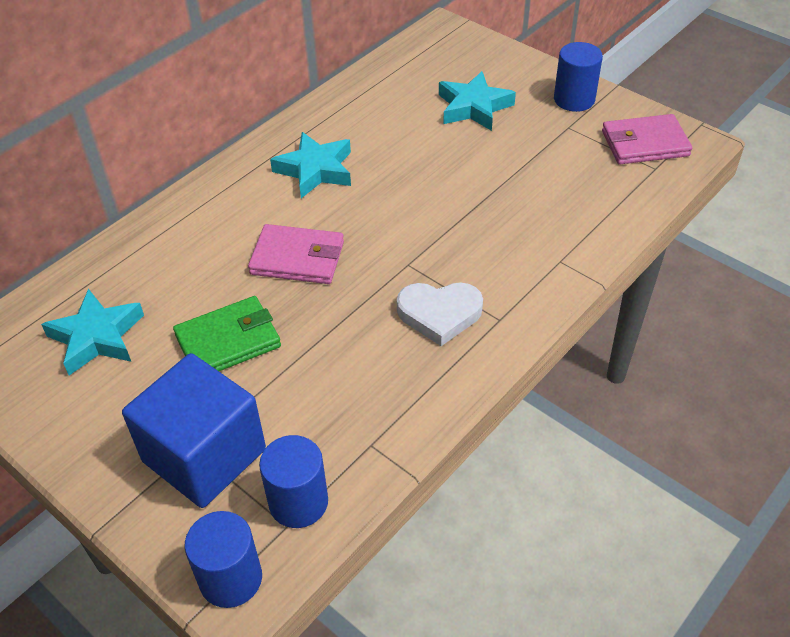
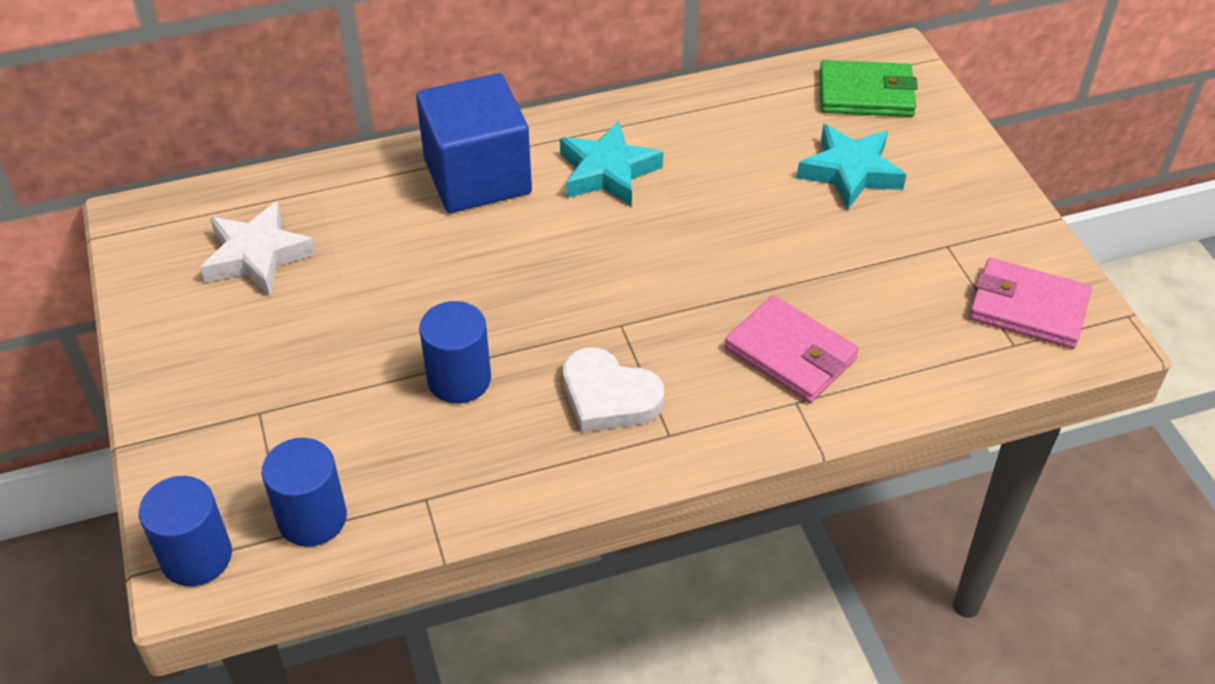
camera: 30 degrees right, 0 degrees up
turquoise star [41,289,144,375] -> white star [200,201,316,296]
blue cube [122,353,266,508] -> blue cube moved to [416,73,532,213]
green wallet [173,296,281,371] -> green wallet moved to [820,60,918,117]
pink wallet [248,224,344,284] -> pink wallet moved to [725,295,859,403]
blue cylinder [554,42,603,112] -> blue cylinder moved to [419,301,491,404]

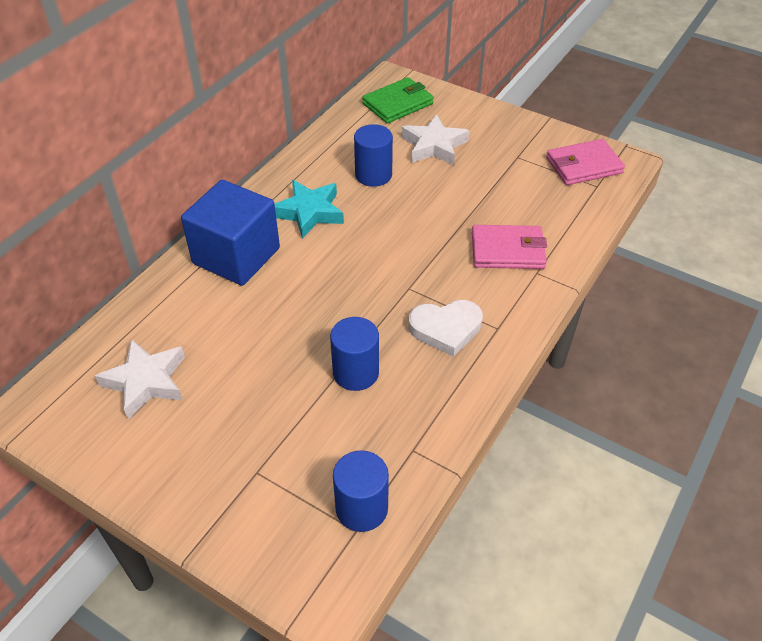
camera: 40 degrees left, 0 degrees up
blue cylinder [139,476,232,586] -> blue cylinder moved to [354,124,393,187]
turquoise star [797,124,907,210] -> white star [402,114,469,165]

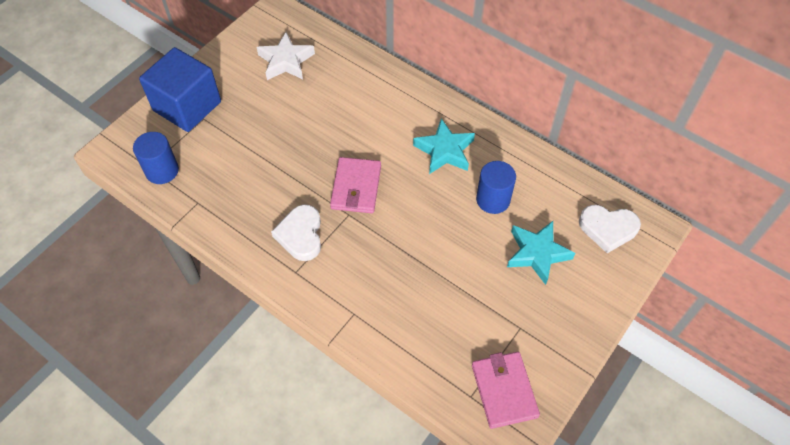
camera: 95 degrees right, 10 degrees up
blue cube [181,180,280,286] -> blue cube moved to [139,47,221,132]
blue cylinder [330,317,379,391] -> none
green wallet [362,77,434,124] -> white heart [579,205,641,253]
white star [402,114,469,165] -> turquoise star [507,221,575,285]
pink wallet [472,225,547,269] -> pink wallet moved to [330,157,381,213]

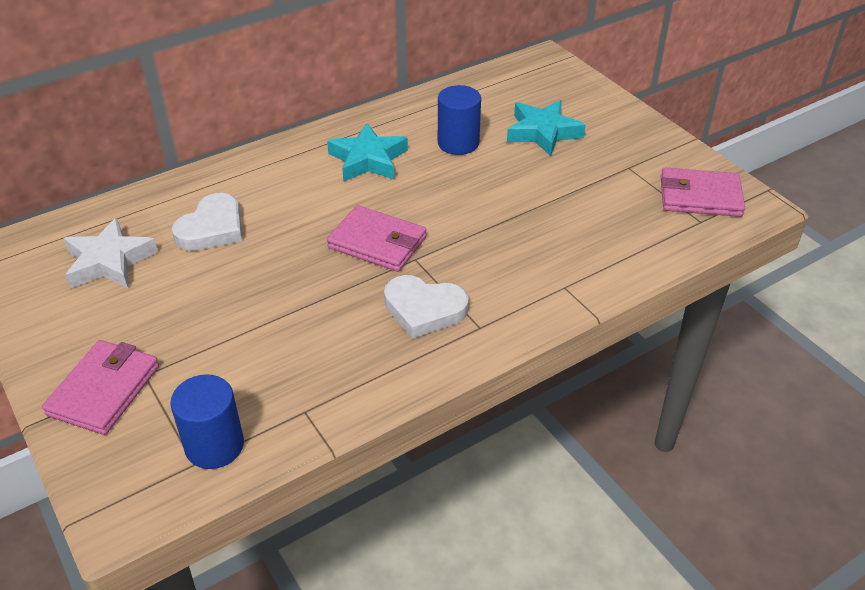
camera: 70 degrees left, 15 degrees down
blue cube [139,47,221,132] -> pink wallet [42,340,159,435]
white heart [579,205,641,253] -> white heart moved to [172,193,242,251]

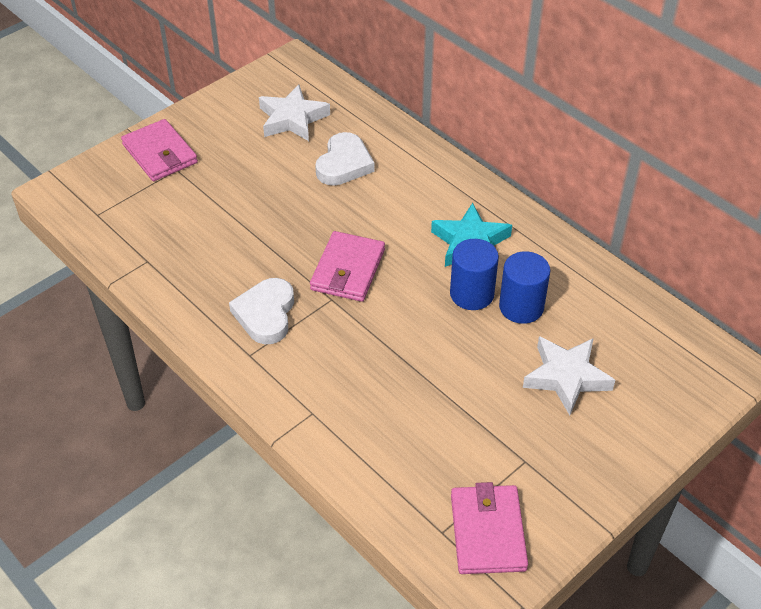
camera: 80 degrees right, 5 degrees up
pink wallet [42,340,159,435] -> pink wallet turned 45 degrees clockwise [121,119,198,181]
blue cylinder [170,374,244,469] -> blue cylinder moved to [450,239,499,310]
white heart [172,193,242,251] -> white heart turned 90 degrees counterclockwise [315,132,375,185]
turquoise star [507,100,586,156] -> white star [523,336,615,415]

